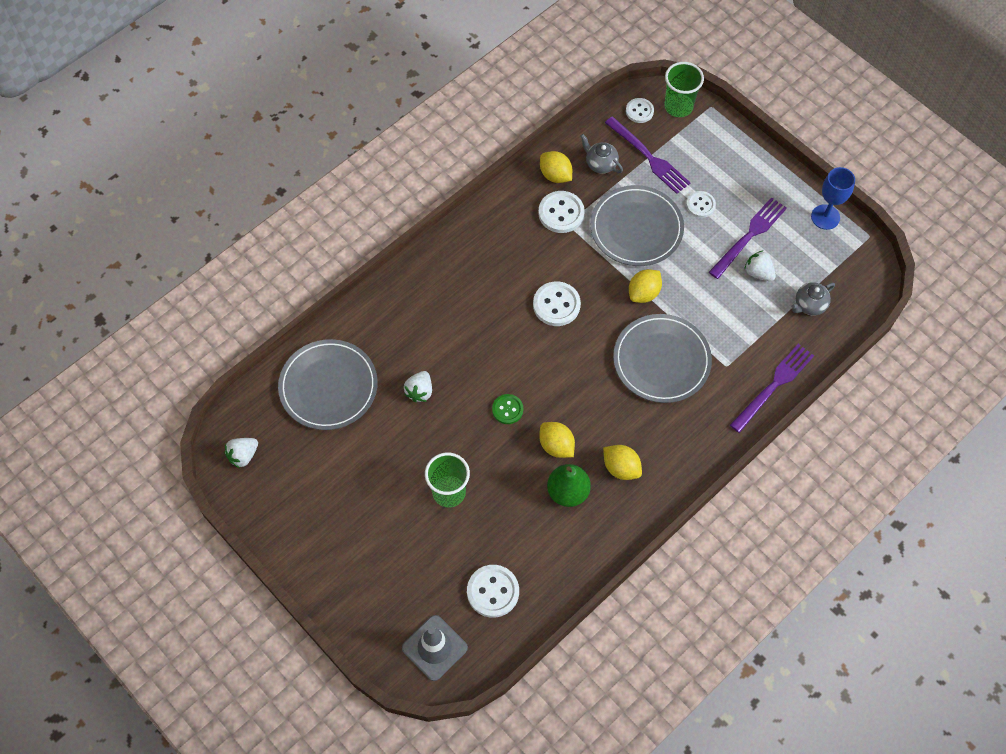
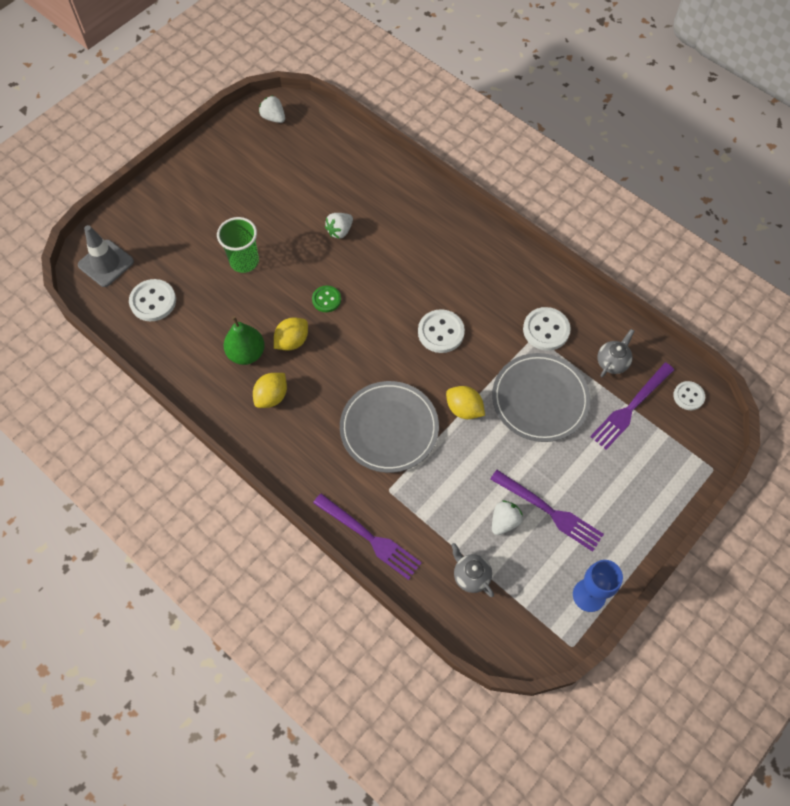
camera: 85 degrees right, 0 degrees up
grey plate [278,339,378,430] -> none
white strawberry [404,371,432,402] -> white strawberry turned 60 degrees counterclockwise [325,213,353,239]
yellow lemon [540,151,572,183] -> none
green cup [664,62,704,117] -> none
white button [686,191,716,218] -> none

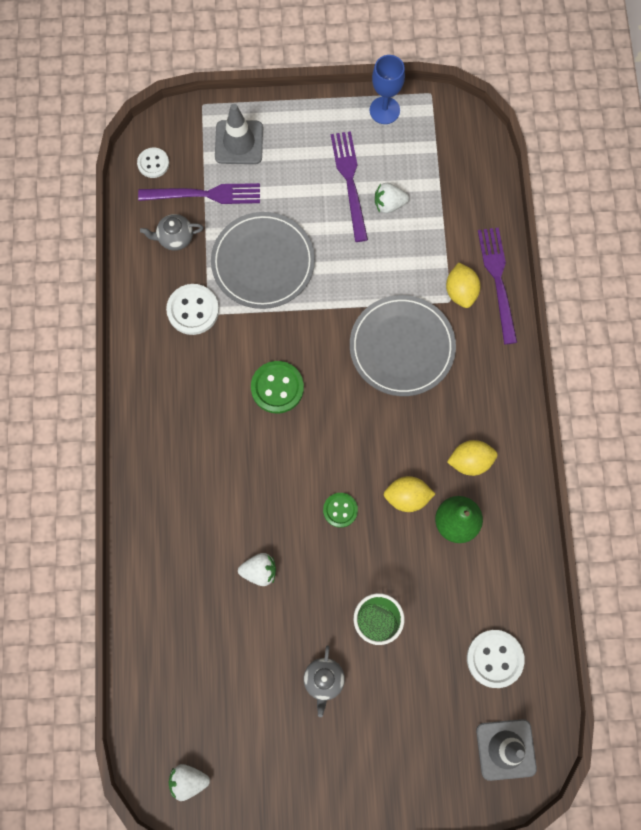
camera: 135 degrees left, 10 degrees up
white strawberry [259,95,285,123] -> white strawberry turned 90 degrees clockwise [169,764,210,801]
white button [418,309,465,353] -> green button [251,361,304,413]
yellow lemon [446,386,485,419] -> yellow lemon moved to [446,262,481,308]
grey teapot [451,543,494,597] -> grey teapot moved to [304,645,345,717]
none -> grey traffic cone [215,104,263,164]

